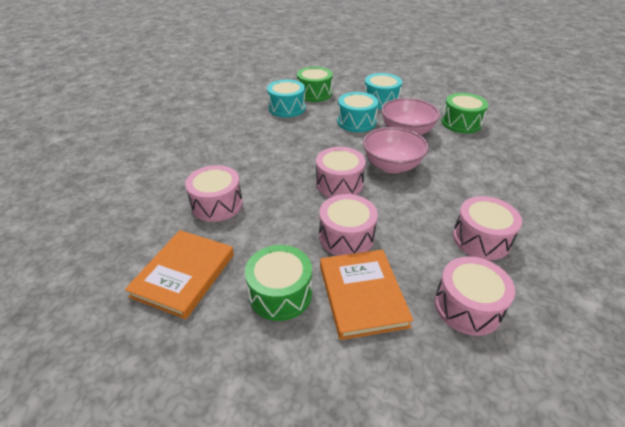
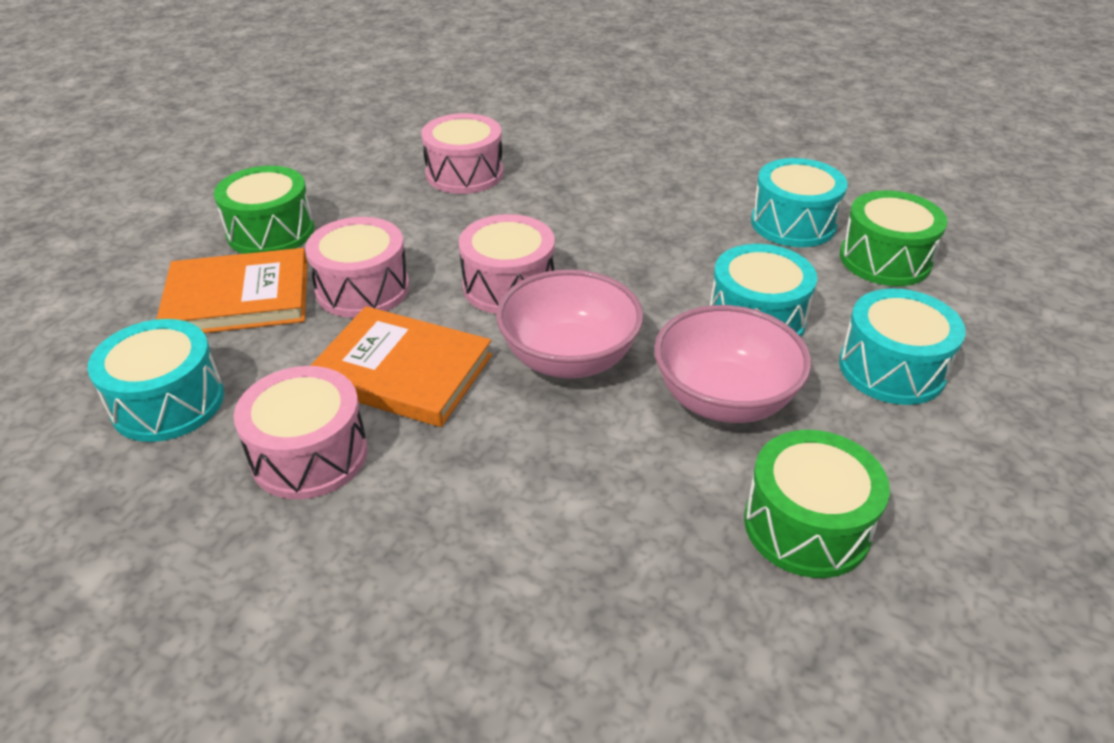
camera: 90 degrees right, 0 degrees up
orange book [125,230,234,319] -> orange book moved to [310,306,492,427]
pink drum [435,256,515,336] -> turquoise drum [87,319,224,442]

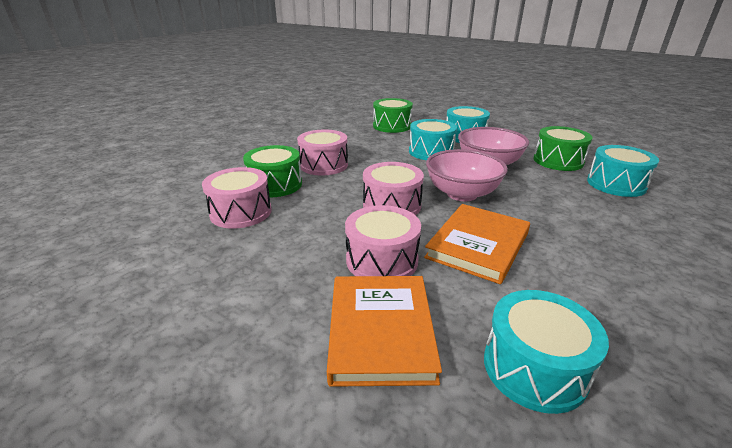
camera: 80 degrees left, 10 degrees down
green drum [214,166,315,254] -> green drum moved to [243,145,302,197]
pink drum [234,366,368,499] -> pink drum moved to [297,130,348,176]
turquoise drum [751,158,848,247] -> turquoise drum moved to [587,145,659,197]

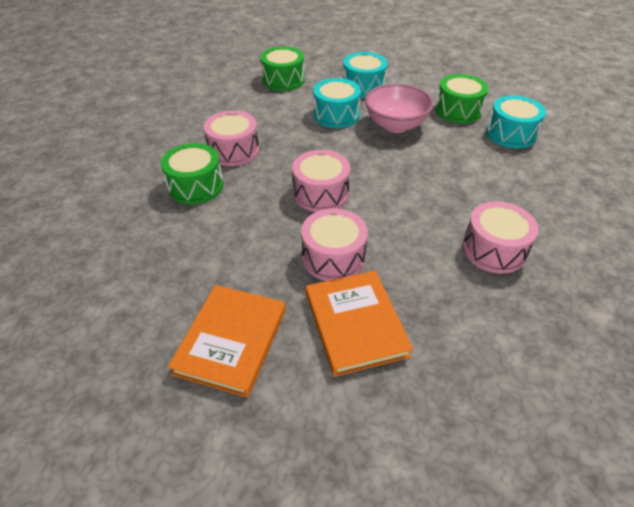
camera: 15 degrees left, 15 degrees up
pink drum [202,167,272,229] -> pink drum moved to [462,201,539,274]
orange book [424,204,530,284] -> orange book moved to [168,285,286,398]
pink bowl [426,149,508,201] -> none
turquoise drum [484,290,609,414] -> none

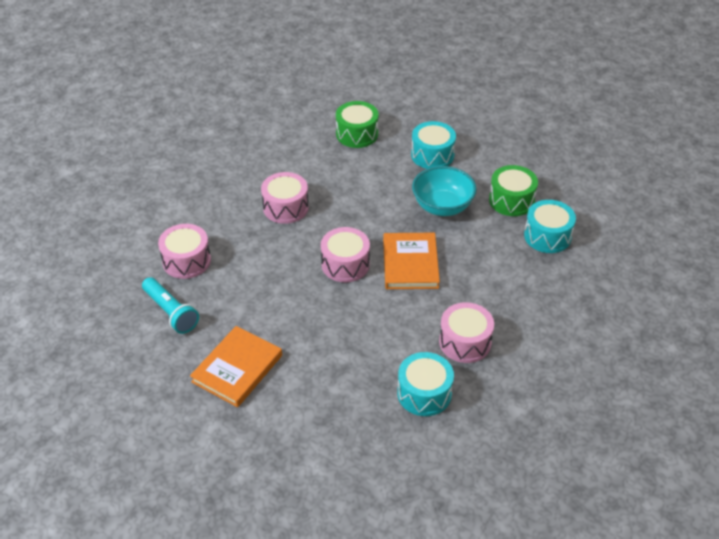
camera: 15 degrees right, 0 degrees up
green drum [161,143,223,204] -> none
pink drum [301,208,368,281] -> pink drum moved to [158,224,211,279]
orange book [306,271,413,377] -> orange book moved to [383,233,440,289]
turquoise drum [313,78,361,128] -> turquoise drum moved to [397,352,454,416]
pink bowl [365,84,434,133] -> turquoise bowl [412,166,477,216]
none -> turquoise flashlight [142,277,199,334]

